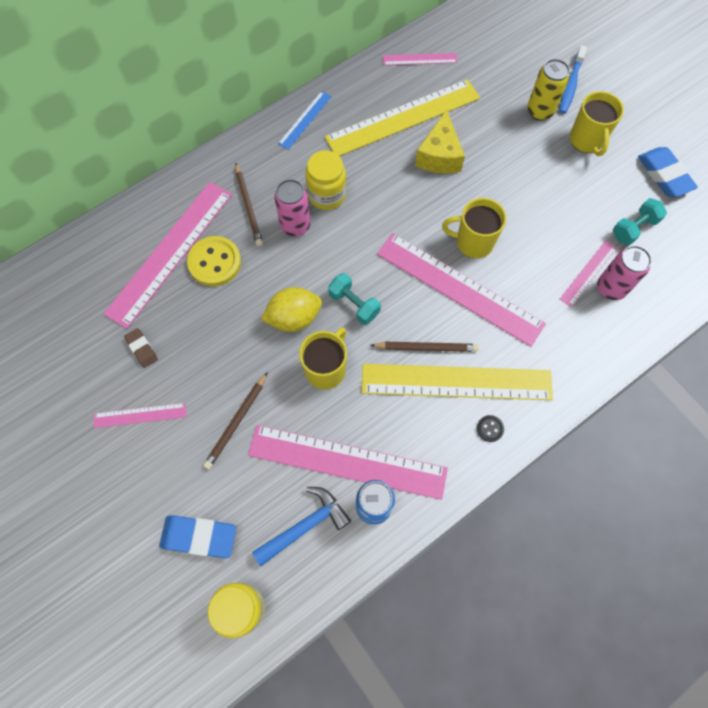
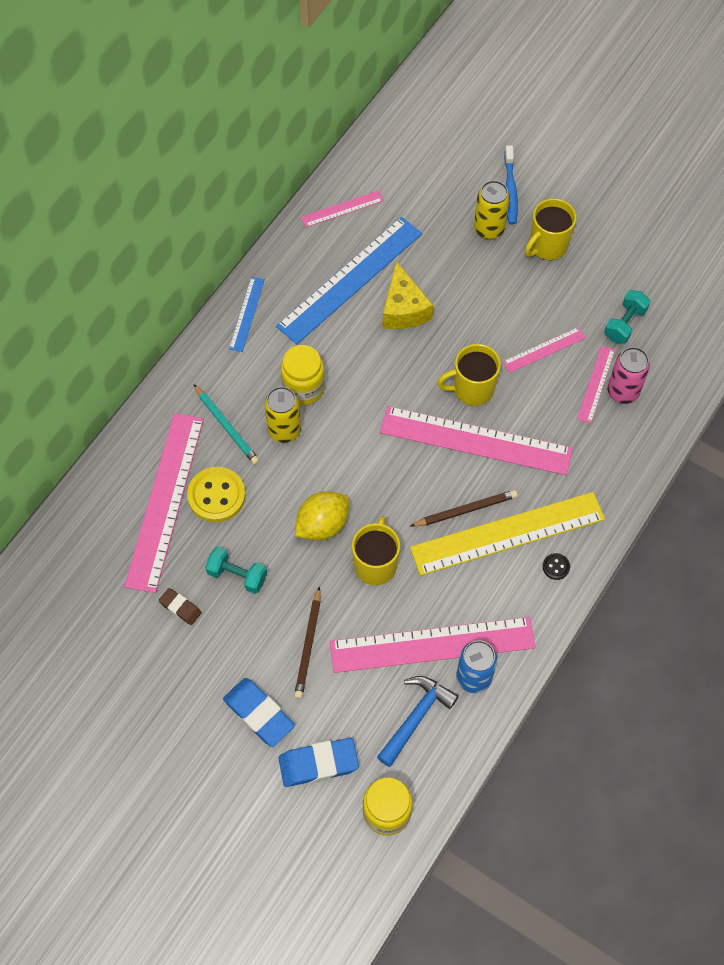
camera: 20 degrees left, 5 degrees down
pink ruler [94,403,186,428] -> pink ruler moved to [503,327,586,373]
brown pencil [235,164,263,247] -> turquoise pencil [194,385,260,465]
pink can [274,179,310,236] -> yellow can [264,387,301,443]
yellow ruler [325,79,480,156] -> blue ruler [276,217,422,344]
turquoise dumbbell [328,273,381,325] -> turquoise dumbbell moved to [205,547,267,594]
yellow mug [570,91,624,156] -> yellow mug turned 75 degrees clockwise [525,198,576,260]
blue eraser [638,147,698,197] -> blue eraser moved to [223,678,295,747]

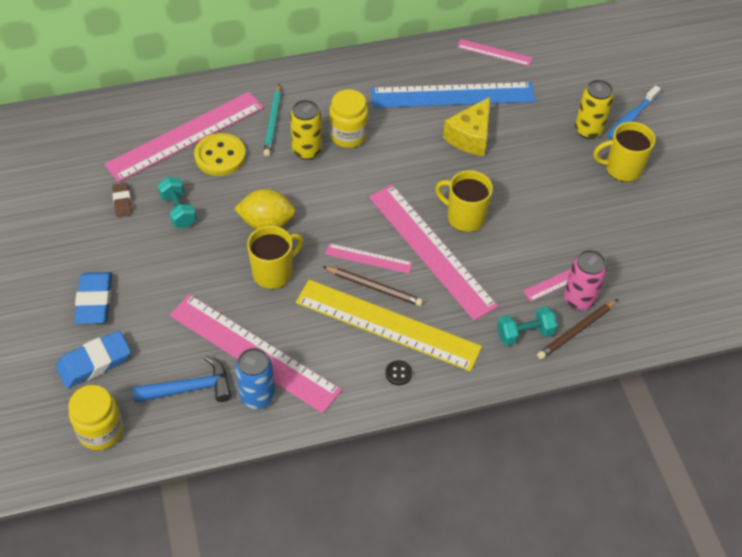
camera: 40 degrees right, 10 degrees down
blue ruler [229,277,265,352] -> none
blue eraser [279,738,359,787] -> blue eraser turned 60 degrees counterclockwise [56,331,131,388]
brown pencil [294,586,321,699] -> brown pencil moved to [537,299,618,360]
pink ruler [503,327,586,373] -> pink ruler moved to [325,243,412,274]
turquoise dumbbell [604,290,651,344] -> turquoise dumbbell moved to [497,306,558,346]

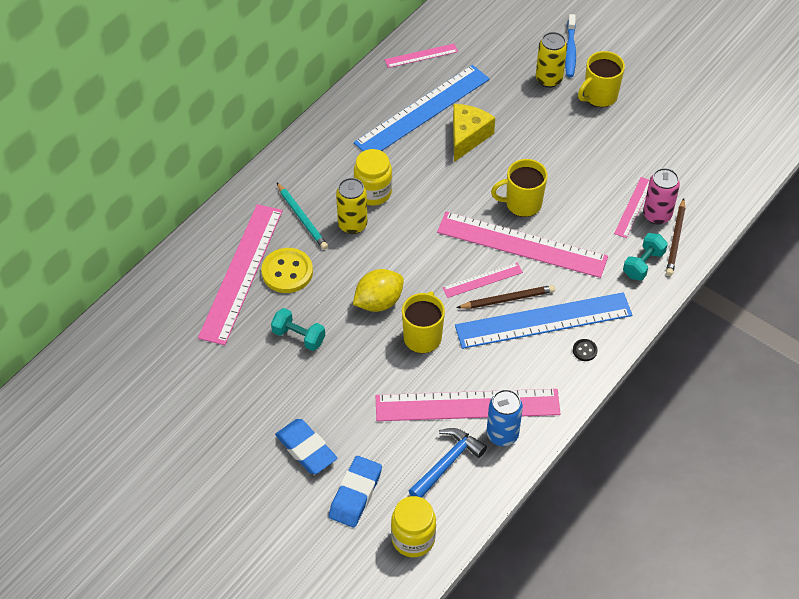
camera: 35 degrees left, 0 degrees up
brown eraser [112,183,132,217] -> none
yellow ruler [296,280,482,371] -> blue ruler [455,292,632,349]
yellow cheese [443,97,490,156] -> yellow cheese turned 150 degrees counterclockwise [453,104,495,162]

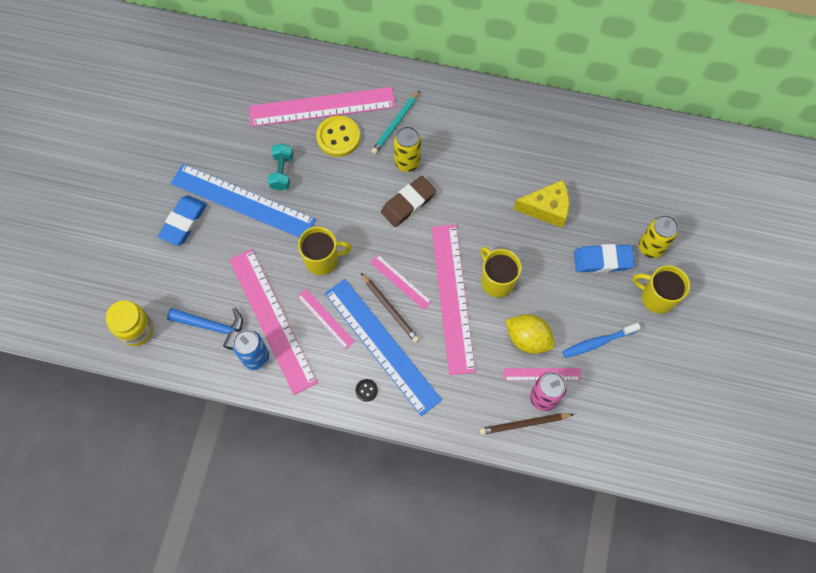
camera: 65 degrees right, 15 degrees up
blue eraser [329,456,382,527] -> blue eraser moved to [574,244,635,273]
yellow lemon [353,269,404,312] -> yellow lemon moved to [505,314,555,354]
blue ruler [354,65,490,151] -> blue ruler moved to [171,164,316,238]
yellow jar [354,149,392,206] -> none
pink ruler [385,44,458,68] -> pink ruler moved to [297,289,355,349]
blue toothbrush [565,14,576,77] -> blue toothbrush moved to [562,323,641,358]
turquoise dumbbell [623,233,668,280] -> none
none -> brown eraser [381,176,436,227]

